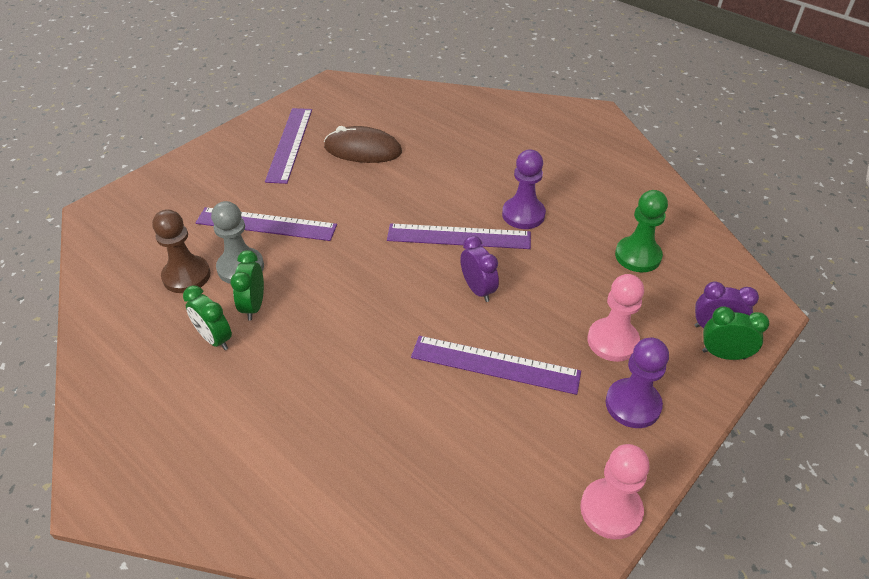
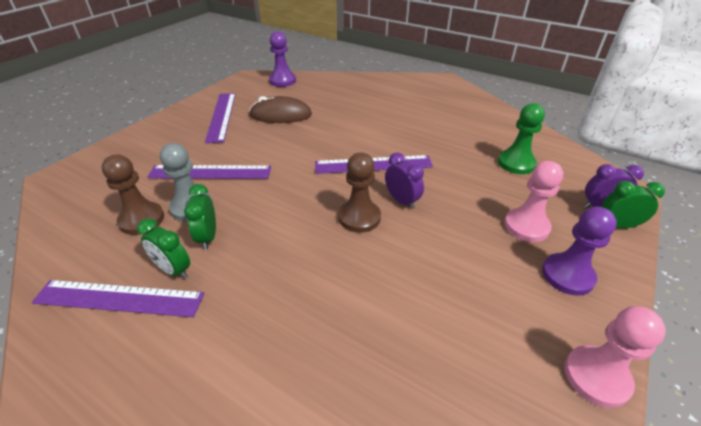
camera: 10 degrees left, 5 degrees down
purple ruler [411,336,581,395] -> purple ruler moved to [32,280,204,317]
purple pawn [502,150,546,229] -> purple pawn moved to [269,31,296,87]
none -> brown pawn [339,153,381,233]

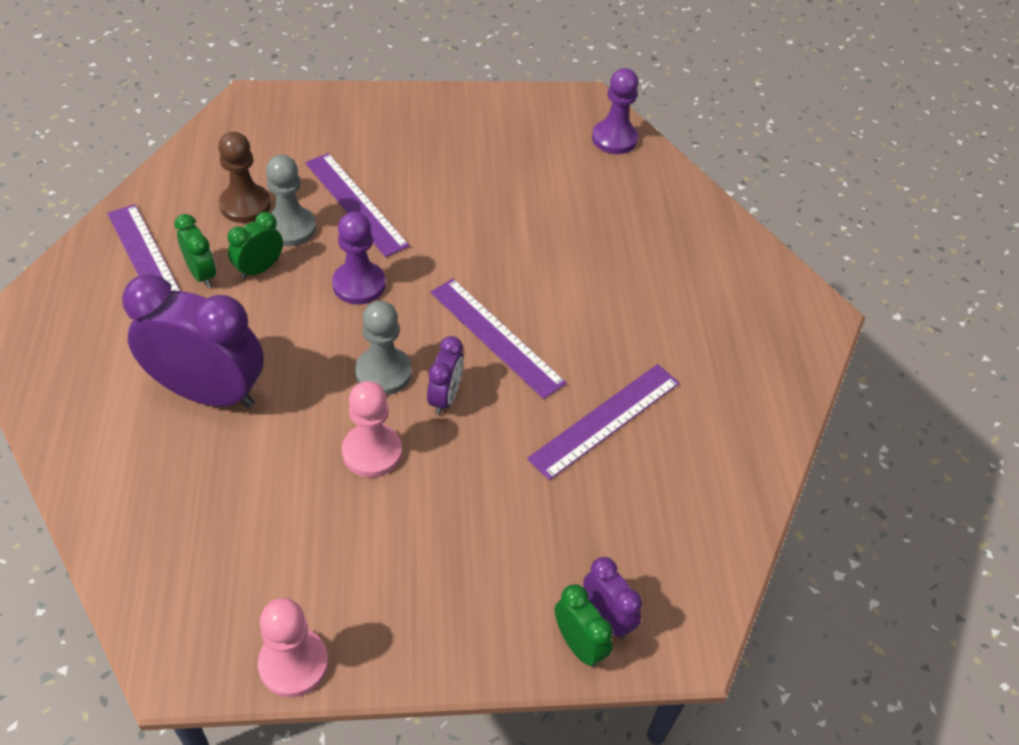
camera: 50 degrees right, 10 degrees up
green clock [137,219,190,279] -> green clock turned 150 degrees clockwise [174,214,216,288]
purple ruler [205,93,236,143] -> purple ruler moved to [527,364,680,480]
brown mouse [249,96,312,123] -> none
brown pawn [339,153,381,233] -> grey pawn [355,301,412,395]
green pawn [498,103,545,174] -> none
pink pawn [504,161,563,242] -> pink pawn moved to [342,381,402,477]
purple pawn [542,207,617,296] -> purple pawn moved to [332,212,385,305]
none -> purple clock [122,274,264,408]

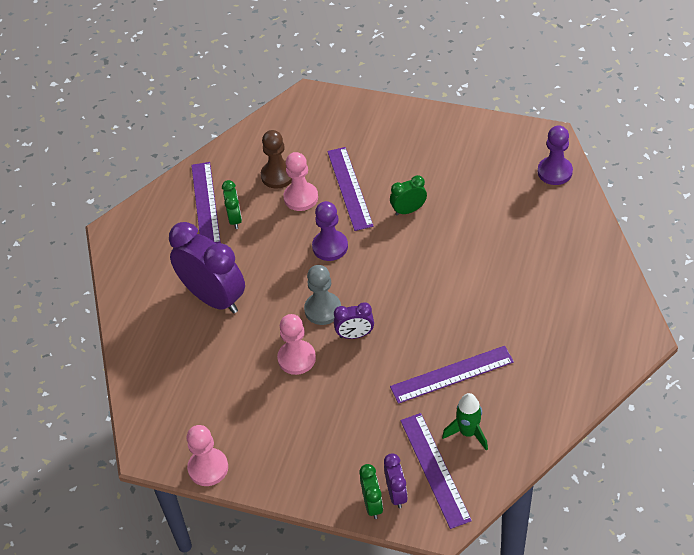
camera: 30 degrees right, 0 degrees up
green clock [228,212,283,279] -> green clock moved to [390,175,427,216]
grey pawn [266,155,316,246] -> pink pawn [283,152,318,211]
purple clock [427,336,464,415] -> purple clock turned 45 degrees clockwise [334,302,374,339]
purple ruler [430,279,567,399] -> purple ruler moved to [400,413,472,529]
none -> green rocket [442,393,488,451]

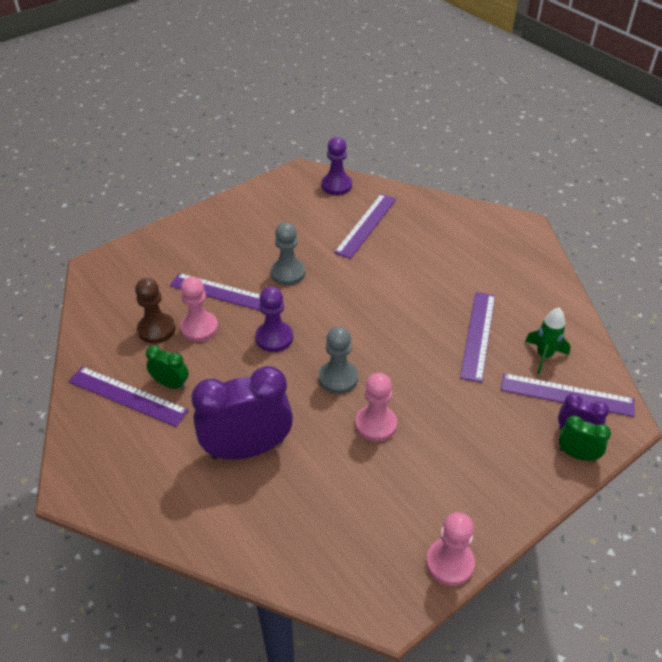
camera: 60 degrees left, 5 degrees down
purple clock [334,302,374,339] -> none
green clock [390,175,427,216] -> grey pawn [271,222,305,285]
none -> purple ruler [334,194,397,259]

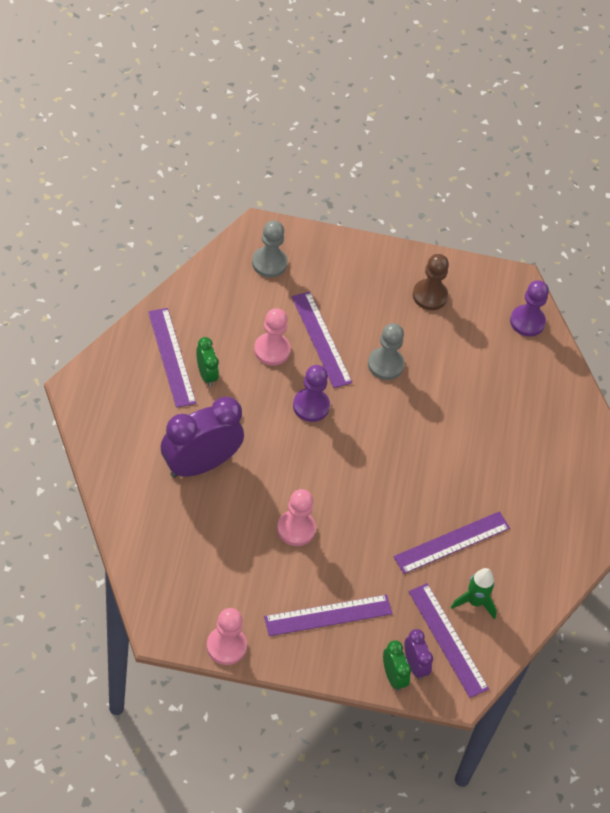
camera: 40 degrees right, 10 degrees up
brown pawn [135,278,176,344] -> brown pawn moved to [413,254,449,310]
purple clock [192,366,293,460] -> purple clock turned 60 degrees counterclockwise [161,396,244,478]
grey pawn [319,326,358,394] -> grey pawn moved to [252,221,287,278]
purple ruler [334,194,397,259] -> purple ruler moved to [264,594,393,636]

